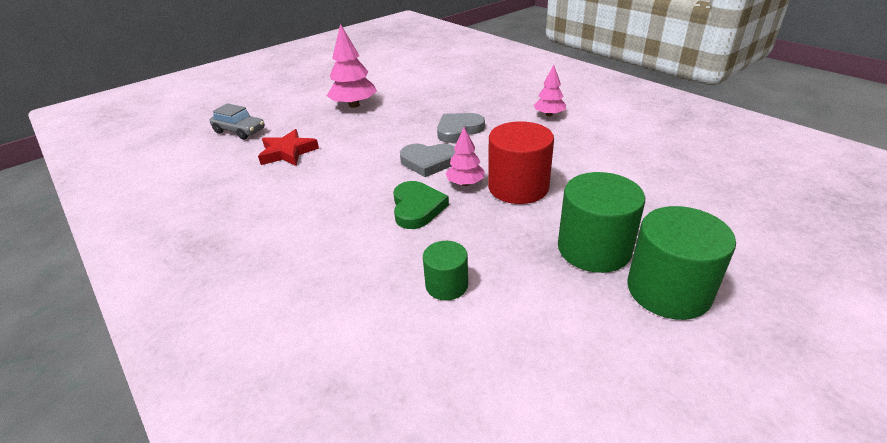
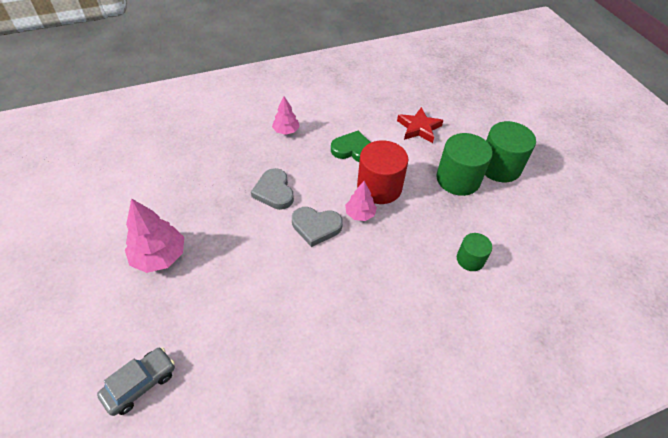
camera: 75 degrees left, 15 degrees up
red star [258,129,319,166] -> red star moved to [397,107,444,143]
green heart [393,181,449,229] -> green heart moved to [331,131,371,162]
grey heart [400,143,455,177] -> grey heart turned 75 degrees clockwise [292,207,343,247]

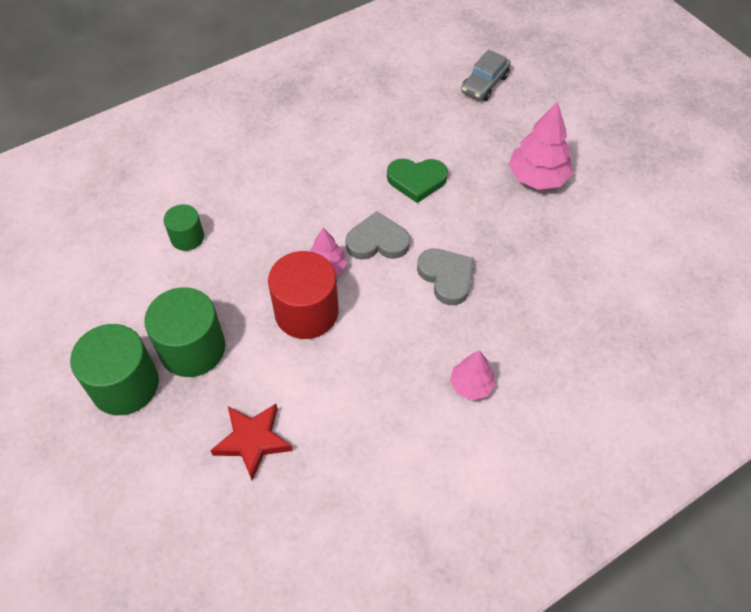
camera: 170 degrees right, 5 degrees up
green heart [331,131,371,162] -> green heart moved to [387,158,448,203]

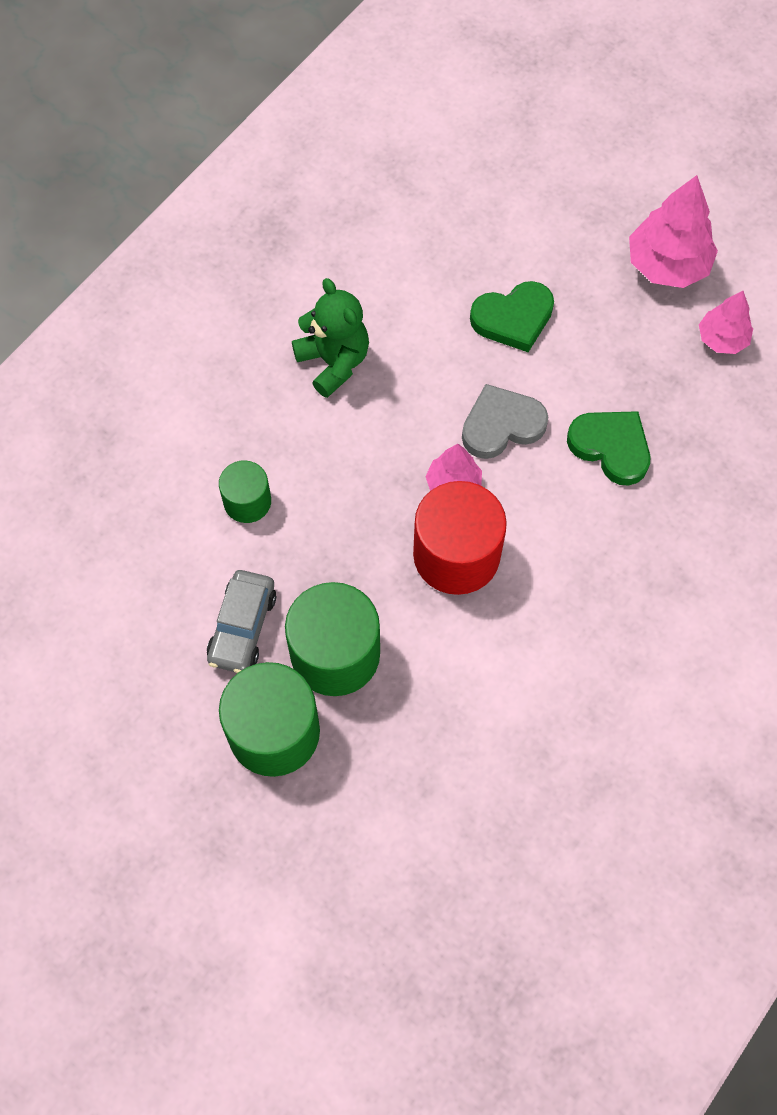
camera: 20 degrees left, 10 degrees up
red star [210,404,293,480] -> none
grey heart [417,248,474,305] -> green heart [567,411,650,486]
pink tree [450,350,495,400] -> pink tree moved to [699,291,753,354]
grey car [461,50,511,101] -> grey car moved to [207,570,276,673]
none -> green teddy bear [292,278,369,398]

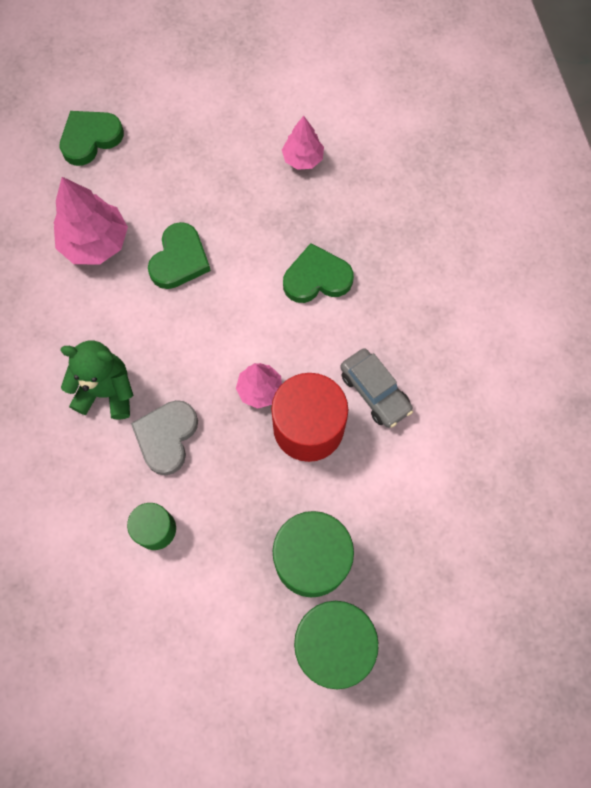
camera: 50 degrees left, 5 degrees up
grey car [207,570,276,673] -> grey car moved to [340,348,413,428]
grey heart [462,384,548,459] -> grey heart moved to [131,400,198,475]
pink tree [629,175,718,288] -> pink tree moved to [54,177,128,265]
none -> green heart [60,111,124,166]

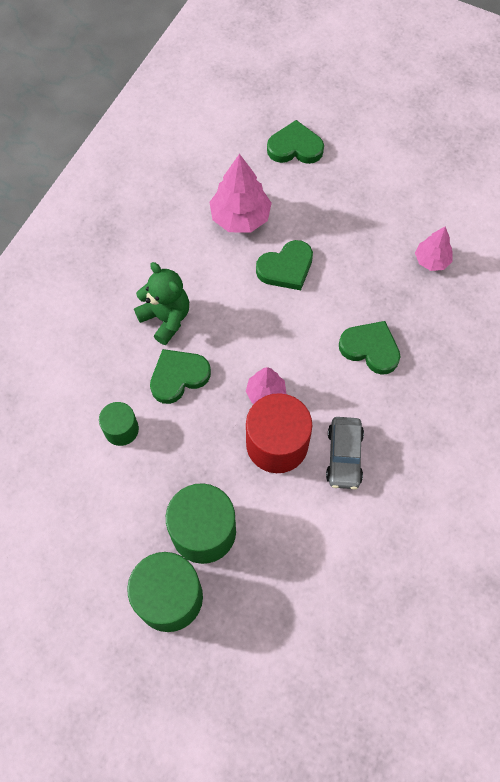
camera: 40 degrees right, 5 degrees down
grey heart [131,400,198,475] -> green heart [150,349,211,404]

